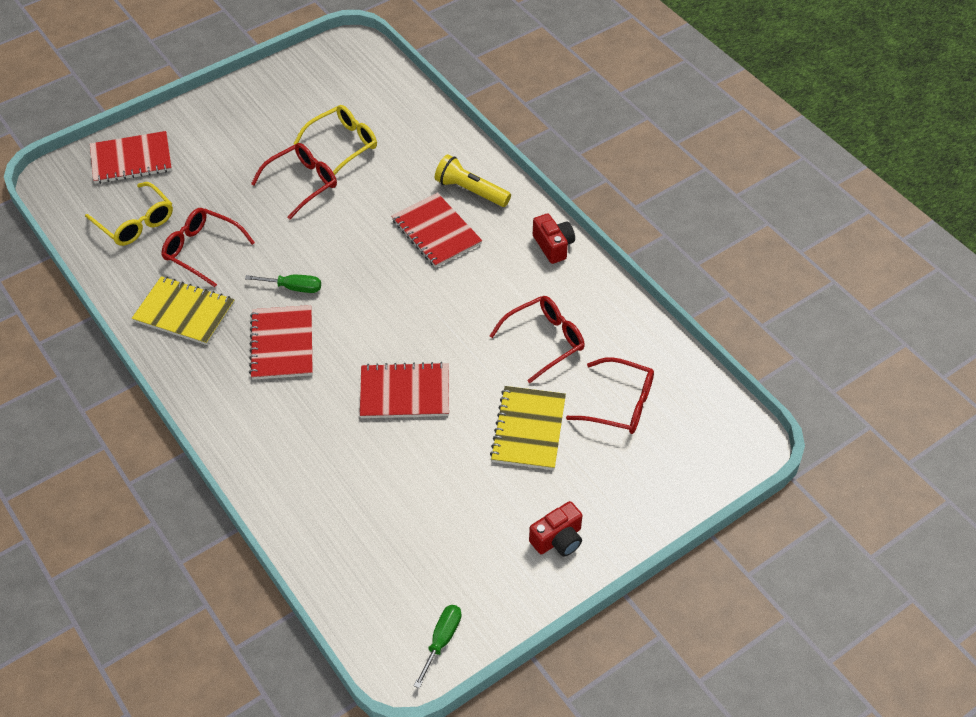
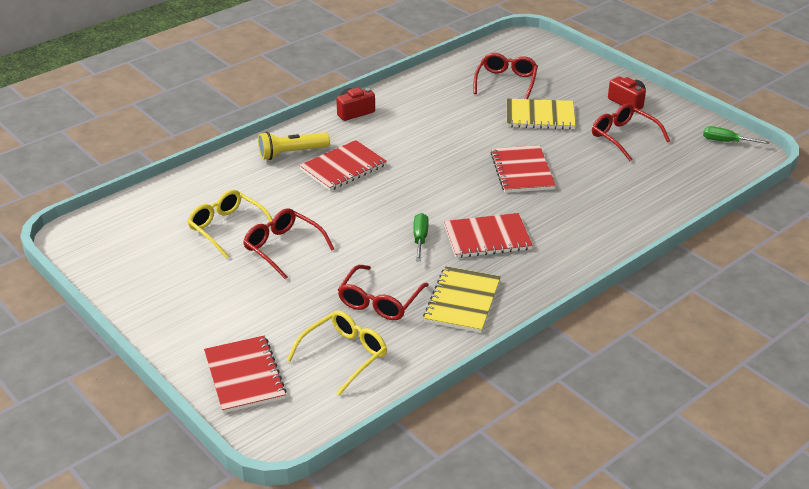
camera: 95 degrees left, 15 degrees down
yellow flashlight [435,154,511,207] -> yellow flashlight turned 45 degrees clockwise [258,132,330,160]
red glasses [490,296,585,383] -> red glasses moved to [592,103,670,161]

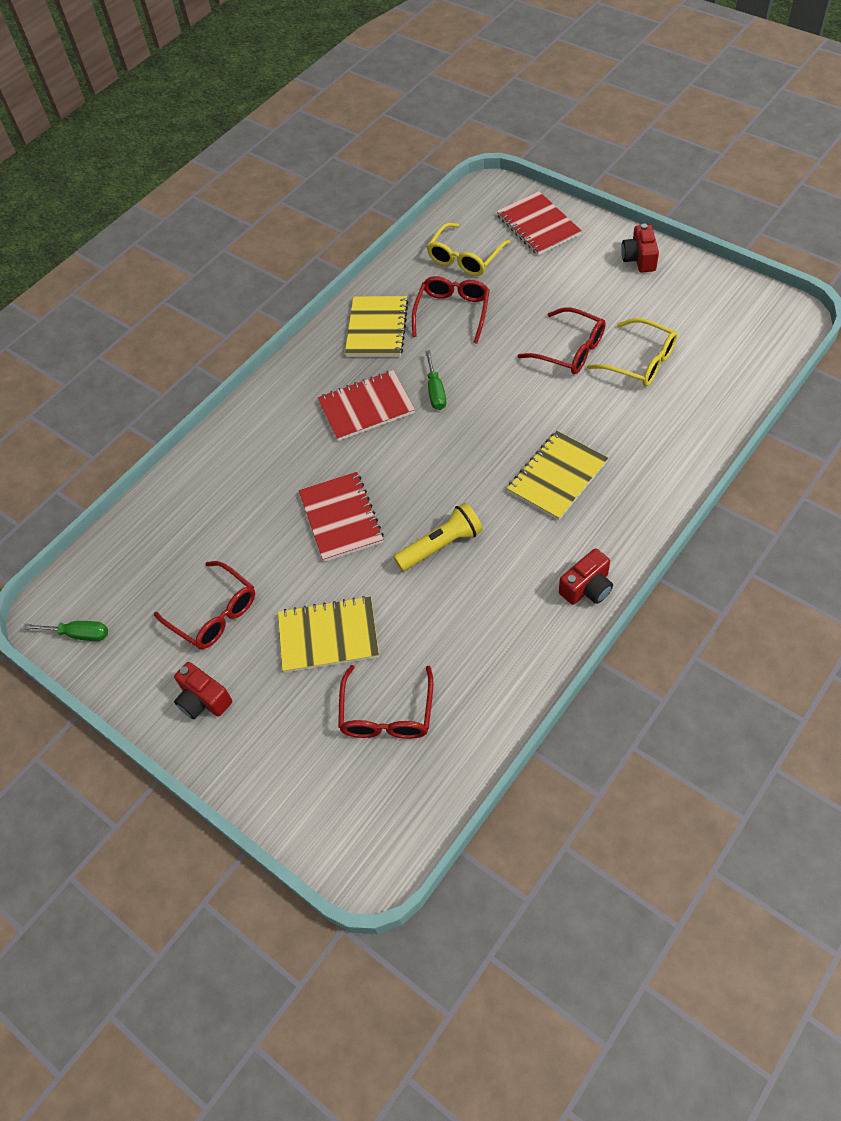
camera: 175 degrees right, 20 degrees up
yellow flashlight [258,132,330,160] -> yellow flashlight moved to [393,502,483,571]
red notebook [299,140,387,191] -> yellow notebook [507,431,608,520]
none -> red camera [621,224,659,273]

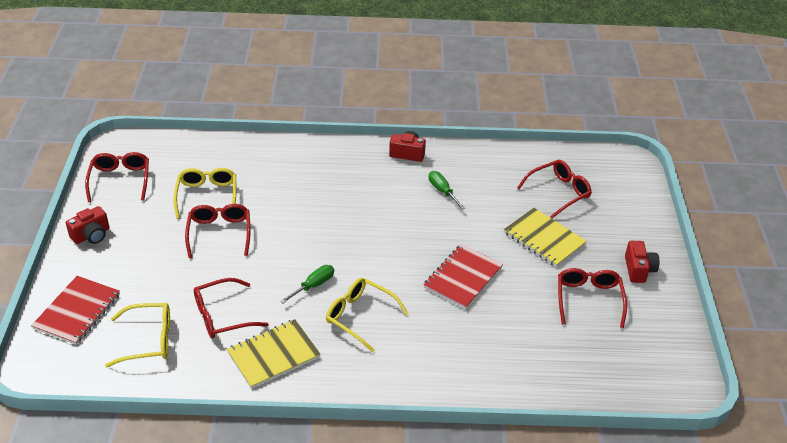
camera: 135 degrees left, 15 degrees down
green screwdriver [23,621,108,641] -> green screwdriver moved to [429,171,465,209]
red notebook [317,370,415,441] -> yellow glasses [326,278,409,352]
yellow flashlight [393,502,483,571] -> none
yellow notebook [507,431,608,520] -> none
none -> red glasses [85,152,149,202]

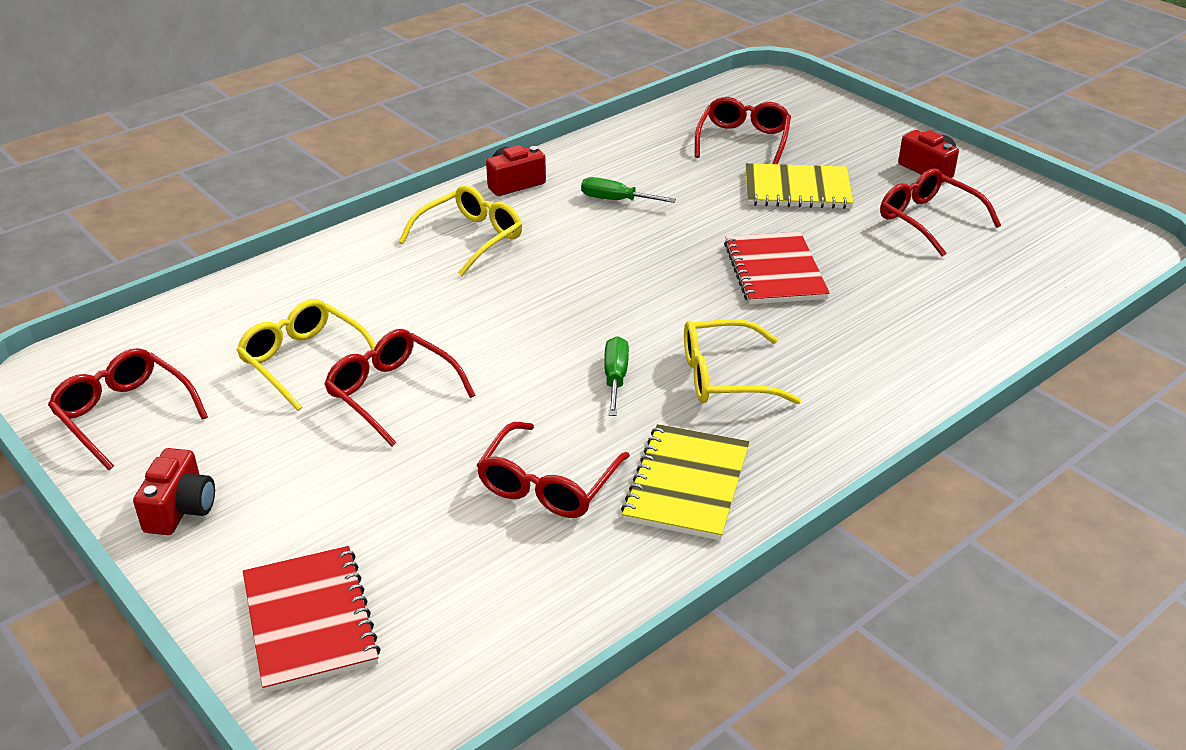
camera: 40 degrees left, 5 degrees down
yellow glasses [105,303,170,367] -> yellow glasses moved to [399,185,522,276]

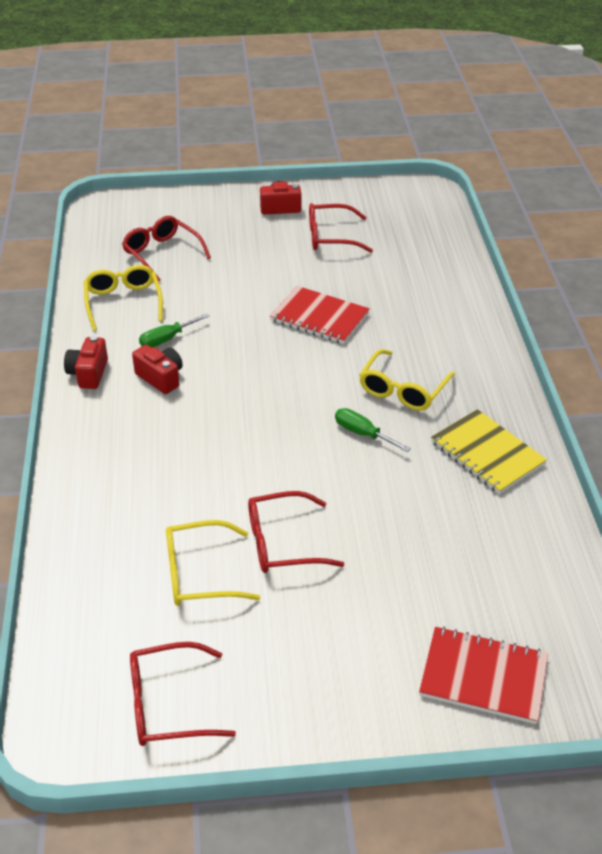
camera: 55 degrees left, 5 degrees up
red camera [133,448,215,535] -> red camera moved to [132,345,183,394]
yellow glasses [399,185,522,276] -> yellow glasses moved to [84,265,163,331]
red glasses [477,422,630,518] -> none
yellow notebook [746,163,854,209] -> none

